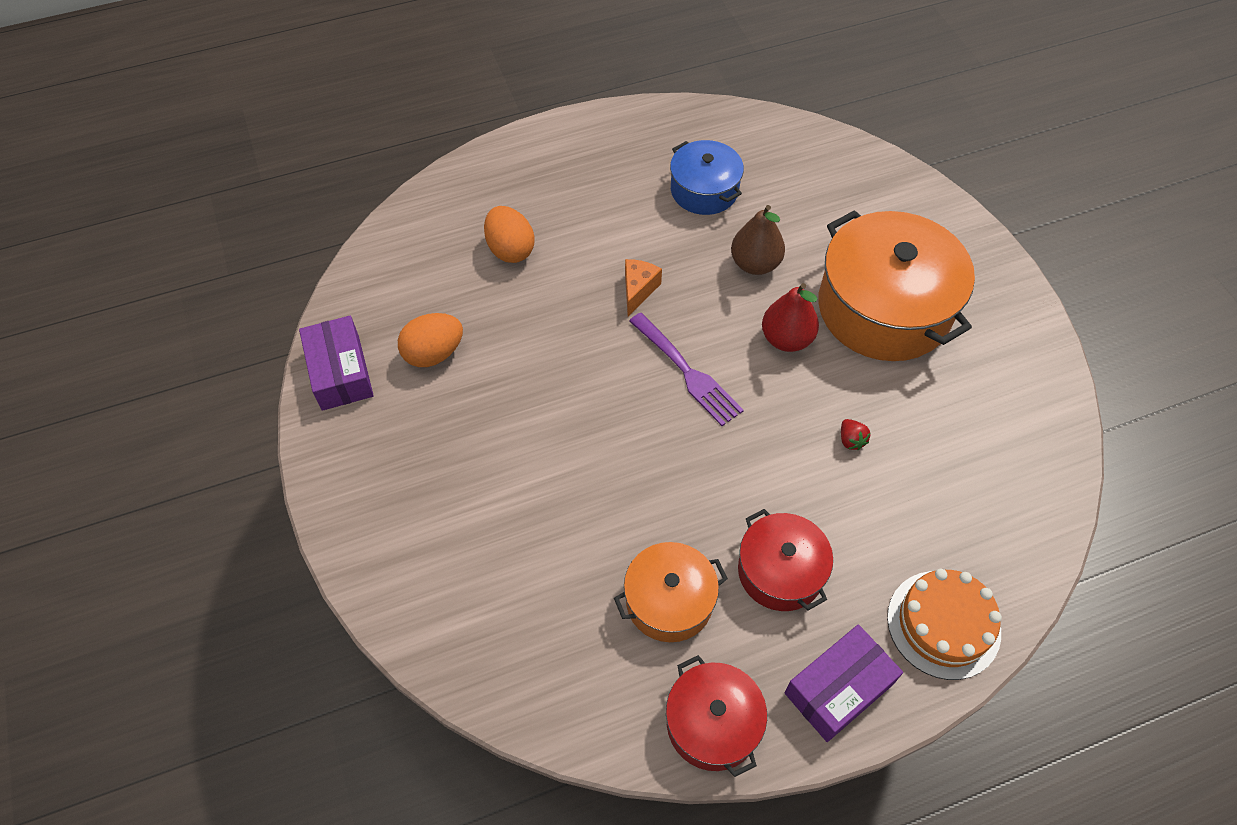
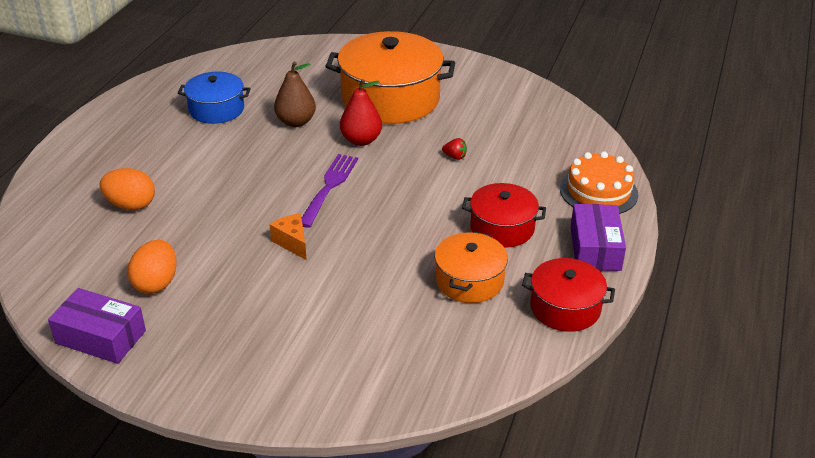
camera: 50 degrees left, 20 degrees down
orange cheese [625,259,662,316] -> orange cheese moved to [269,213,307,260]
purple fork [629,313,744,426] -> purple fork turned 75 degrees counterclockwise [302,154,358,228]

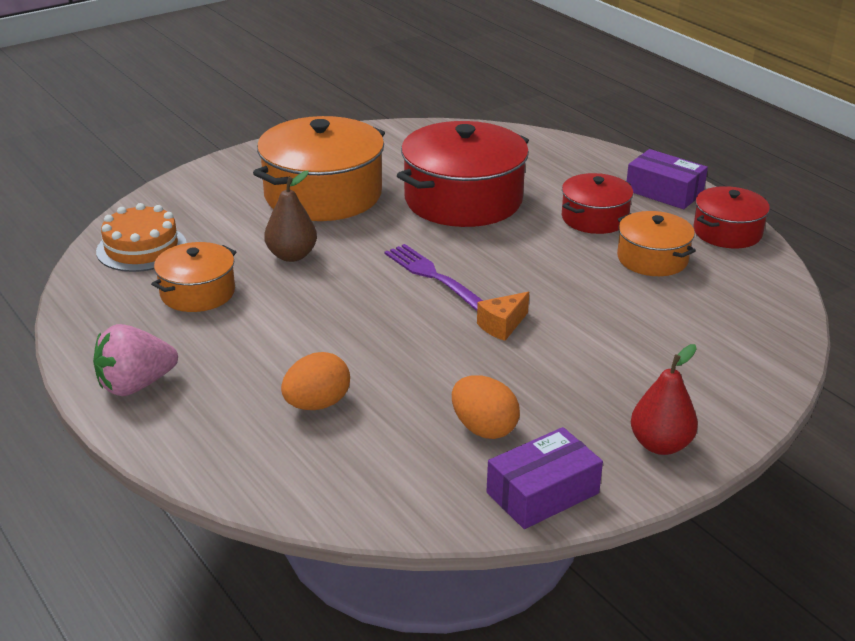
camera: 55 degrees left, 5 degrees down
blue pot [178,72,251,124] -> orange pot [151,242,236,312]
orange cheese [269,213,307,260] -> orange cheese turned 45 degrees counterclockwise [477,292,529,341]
red pear [340,79,382,146] -> red pear moved to [631,344,698,455]
red strawberry [442,138,467,160] -> red pot [397,121,529,227]
orange cake [560,151,638,214] -> orange cake moved to [96,203,187,272]
none -> pink strawberry [93,324,178,396]

